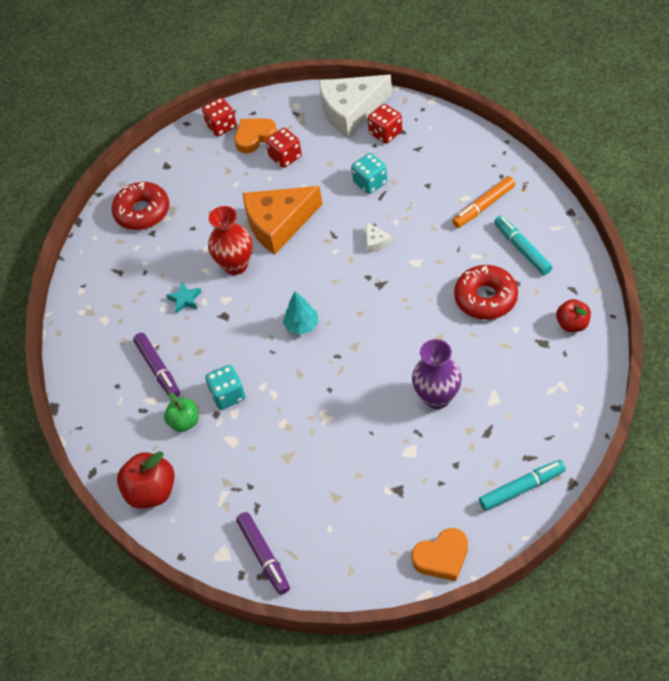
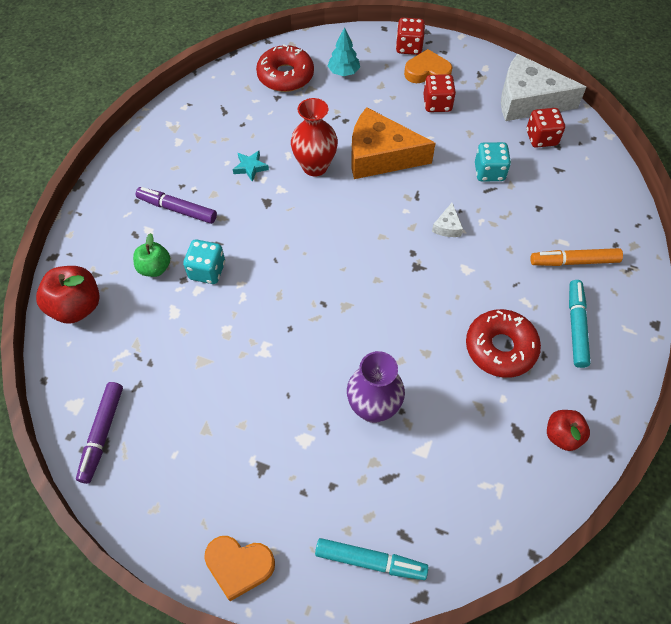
camera: 30 degrees right, 5 degrees up
purple marker [133,333,180,397] -> purple marker turned 105 degrees clockwise [136,187,217,224]
turquoise tree [283,291,319,335] -> turquoise tree moved to [328,27,360,76]

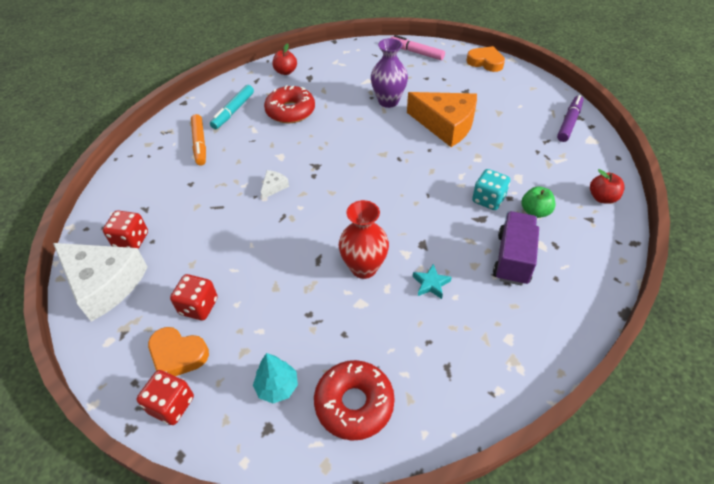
camera: 160 degrees left, 10 degrees down
red apple [36,266,100,324] -> red apple [590,169,625,204], size x0.64
purple marker [136,187,217,224] -> purple truck [493,211,539,286]
turquoise marker [315,538,428,580] -> pink marker [391,35,445,60]
orange cheese [351,107,436,179] -> orange cheese moved to [407,92,477,147]
turquoise dice [475,142,511,181] -> none
orange marker [530,248,623,266] -> orange marker turned 60 degrees clockwise [191,114,206,165]

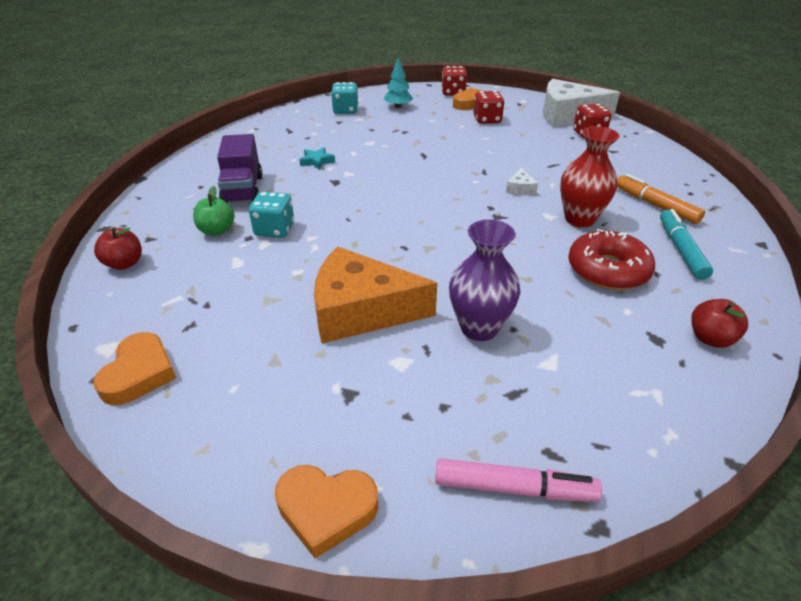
camera: 155 degrees right, 10 degrees down
red donut [314,360,395,441] -> turquoise dice [331,82,358,114]
red vase [339,200,389,279] -> red vase moved to [560,126,620,227]
purple marker [557,95,584,142] -> orange heart [93,332,176,405]

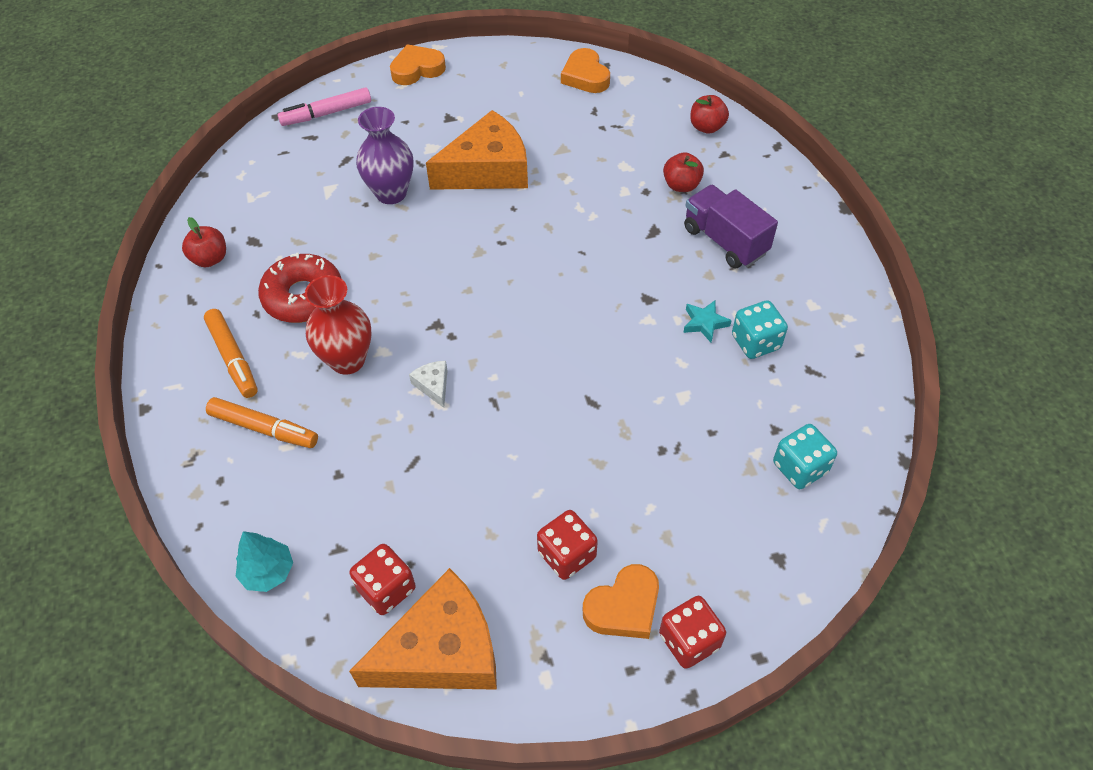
camera: 150 degrees right, 15 degrees up
green apple [193,186,234,235] -> red apple [663,152,704,192]
turquoise dice [249,192,294,238] -> turquoise dice moved to [732,300,788,359]
turquoise tree [384,57,413,108] -> turquoise tree moved to [235,531,293,592]
white cheese [543,79,620,127] -> orange cheese [349,568,497,690]
turquoise marker [660,209,713,280] -> orange marker [204,309,258,398]

